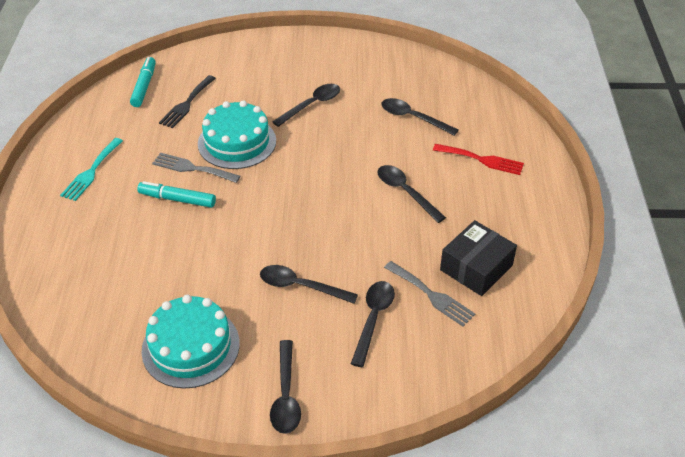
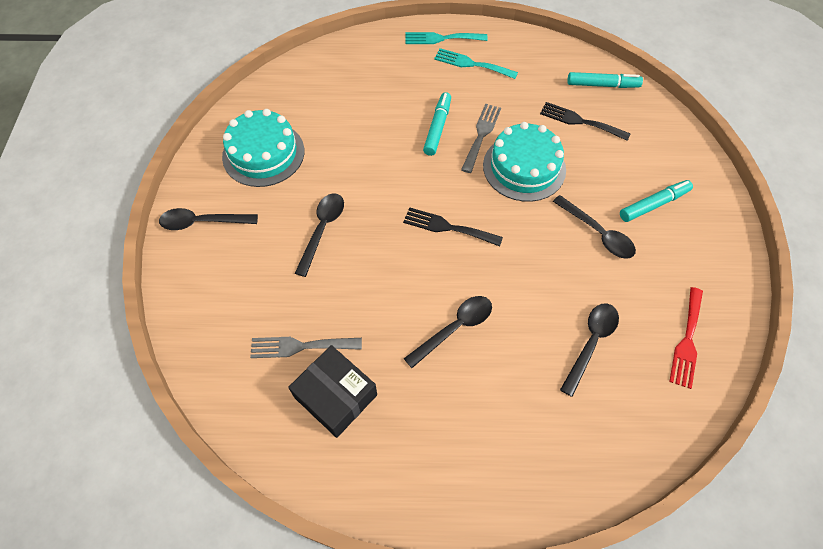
camera: 90 degrees right, 15 degrees up
black spoon [351,281,395,367] -> none
grey fork [384,261,475,327] -> grey fork turned 45 degrees clockwise [250,337,362,358]
red fork [433,144,524,175] -> red fork moved to [669,287,703,389]
none -> black fork [403,207,503,246]
none -> turquoise fork [406,32,488,44]
none -> turquoise marker [620,180,693,222]

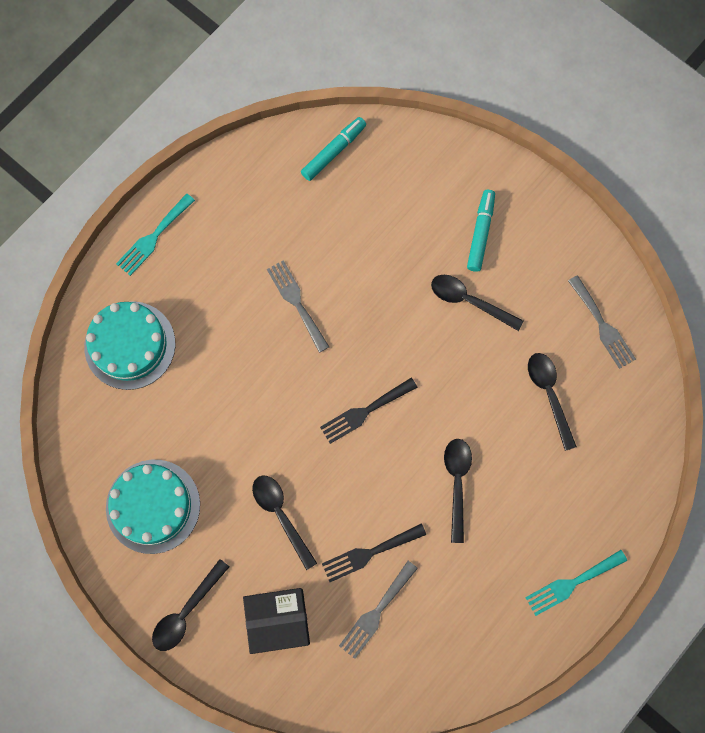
camera: 50 degrees left, 15 degrees up
black box [288,345,377,438] -> black box moved to [243,588,310,654]
turquoise marker [423,92,451,156] -> none
turquoise fork [434,48,518,79] -> turquoise fork moved to [525,550,627,616]
turquoise cake [483,122,566,202] -> turquoise cake moved to [84,301,176,390]
black fork [540,102,630,141] -> black fork moved to [322,524,426,582]
black spoon [553,195,636,259] -> black spoon turned 150 degrees counterclockwise [431,275,524,331]
red fork [669,287,703,389] -> grey fork [568,275,636,369]

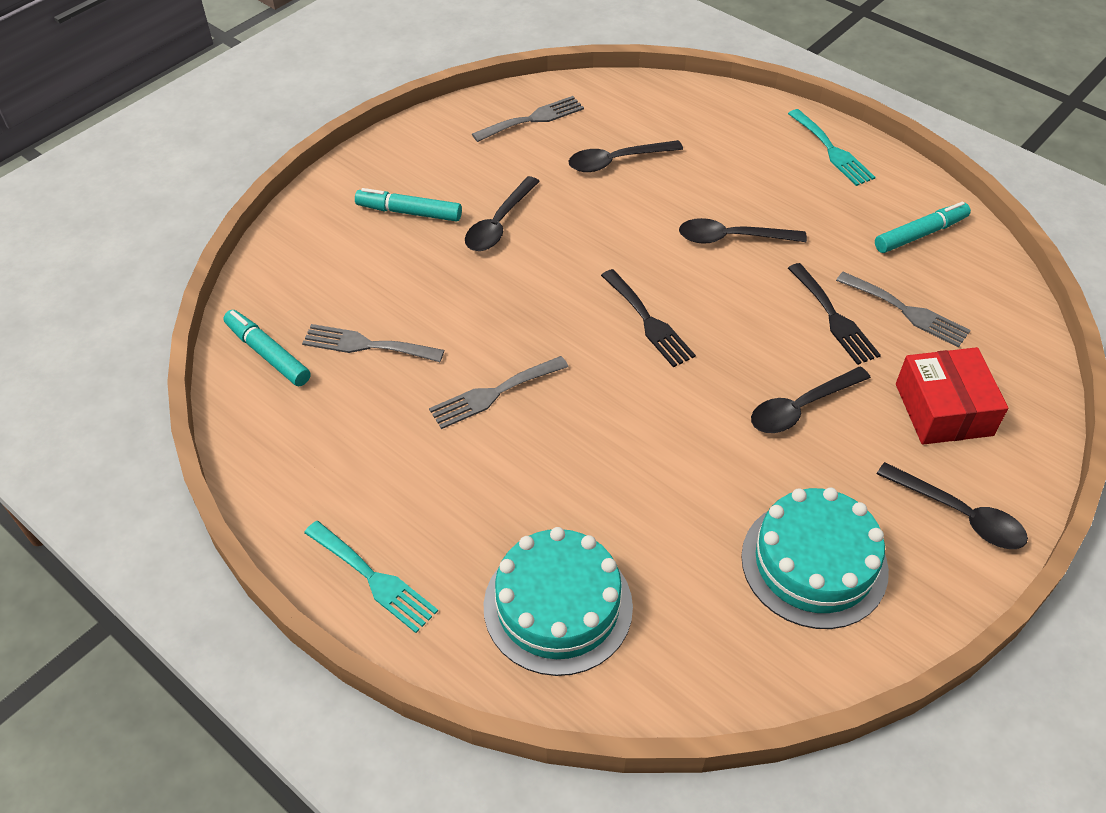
camera: 90 degrees left, 25 degrees down
black box [243,588,310,654] -> red box [896,347,1008,445]
none -> grey fork [302,324,444,362]
none -> turquoise marker [875,202,971,253]

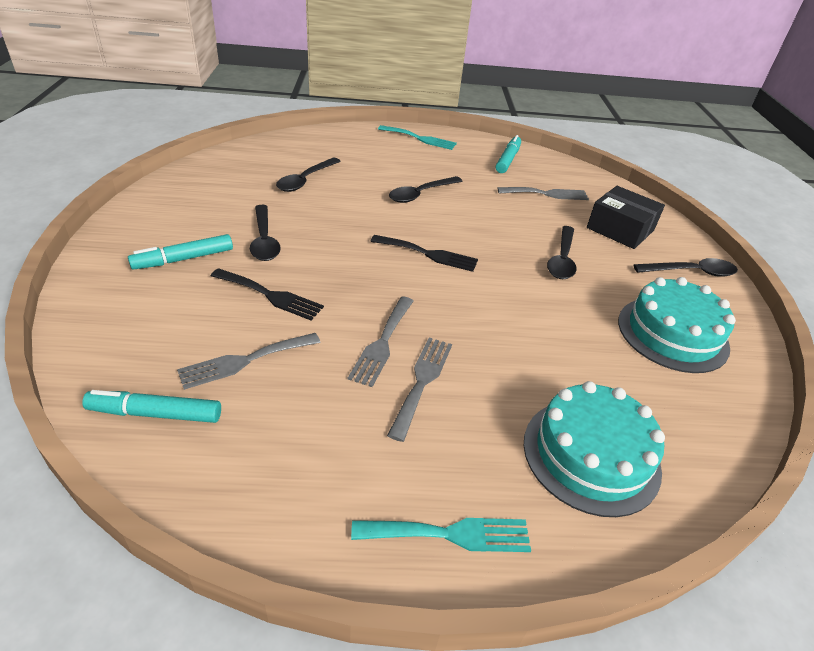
camera: 45 degrees left, 10 degrees down
grey fork [472,96,584,142] -> grey fork moved to [387,338,452,442]
black fork [788,263,881,365] -> black fork moved to [211,268,324,320]
red box [896,347,1008,445] -> black box [587,186,665,249]

